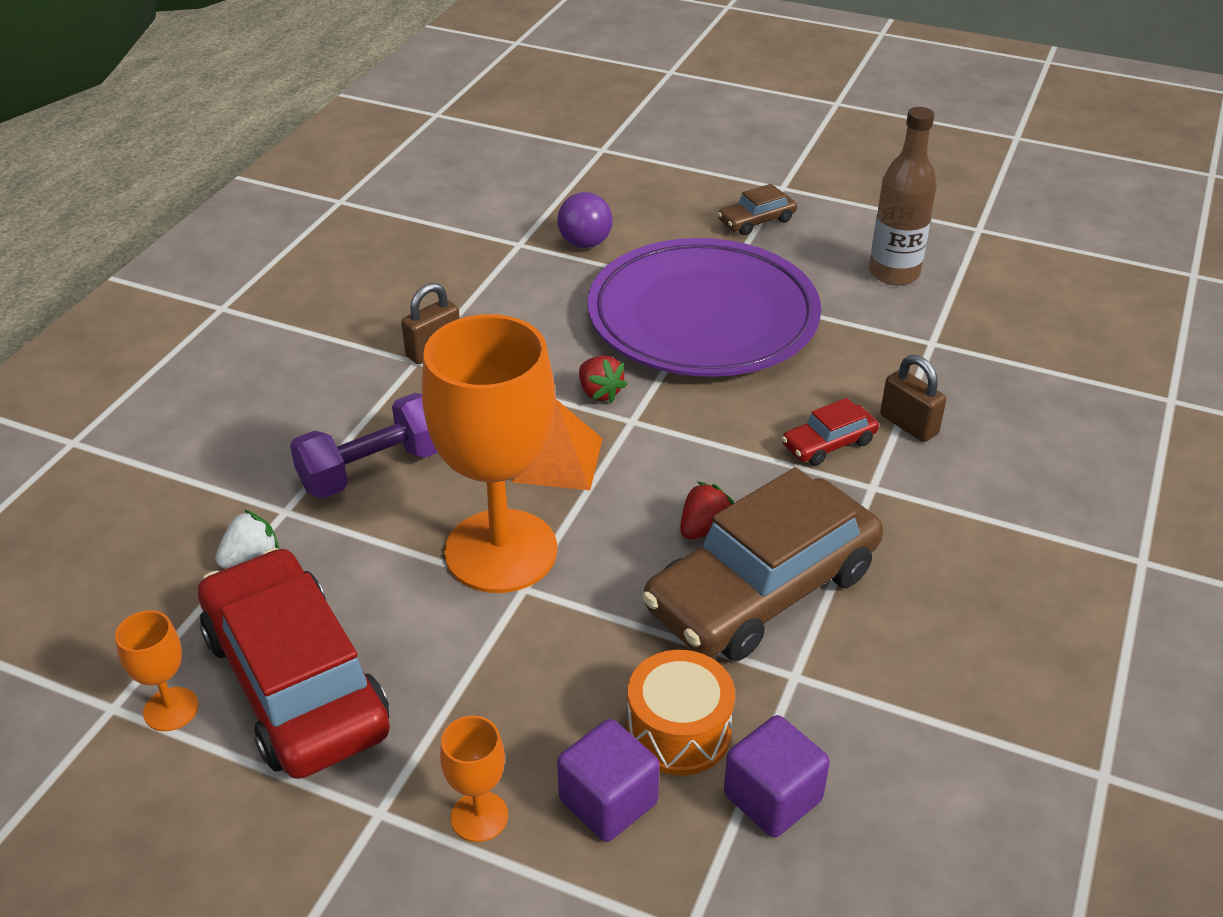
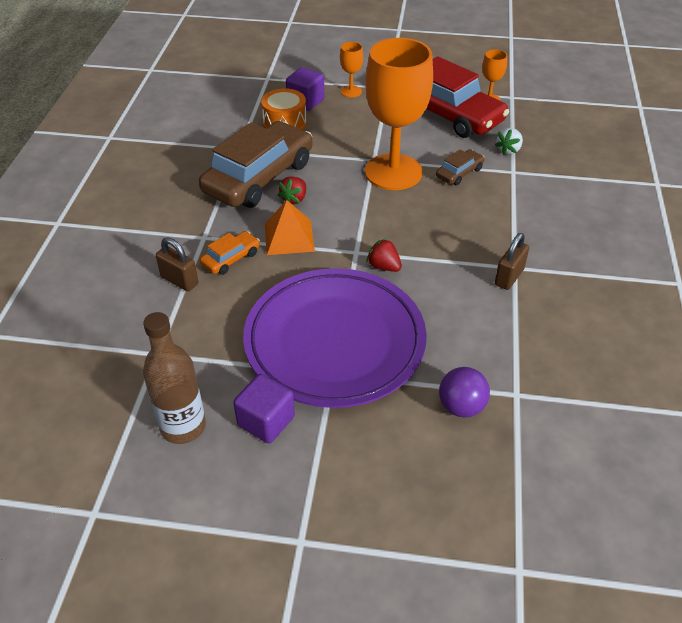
camera: 165 degrees right, 5 degrees up
purple dumbbell [290,393,438,498] -> none
orange pyramid [512,399,603,490] -> orange pyramid moved to [265,200,315,255]
brown car [718,184,797,235] -> brown car moved to [436,149,485,186]
purple cube [724,715,830,837] -> purple cube moved to [233,374,295,443]
red car [782,398,879,466] -> orange car [200,231,260,275]

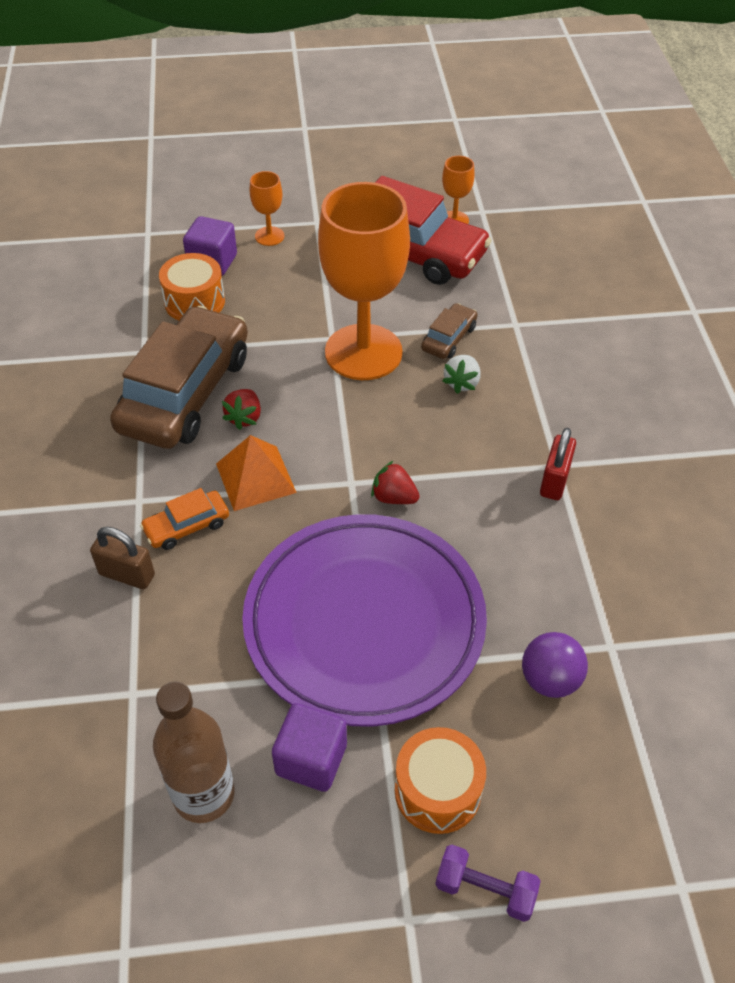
camera: 15 degrees left, 5 degrees up
orange car [200,231,260,275] -> orange car turned 150 degrees counterclockwise [140,488,229,550]
white strawberry [495,128,523,155] -> white strawberry moved to [442,355,481,394]
brown padlock [495,233,529,290] -> red padlock [540,428,576,500]
none -> orange drum [395,727,486,834]
none -> purple dumbbell [435,845,541,922]

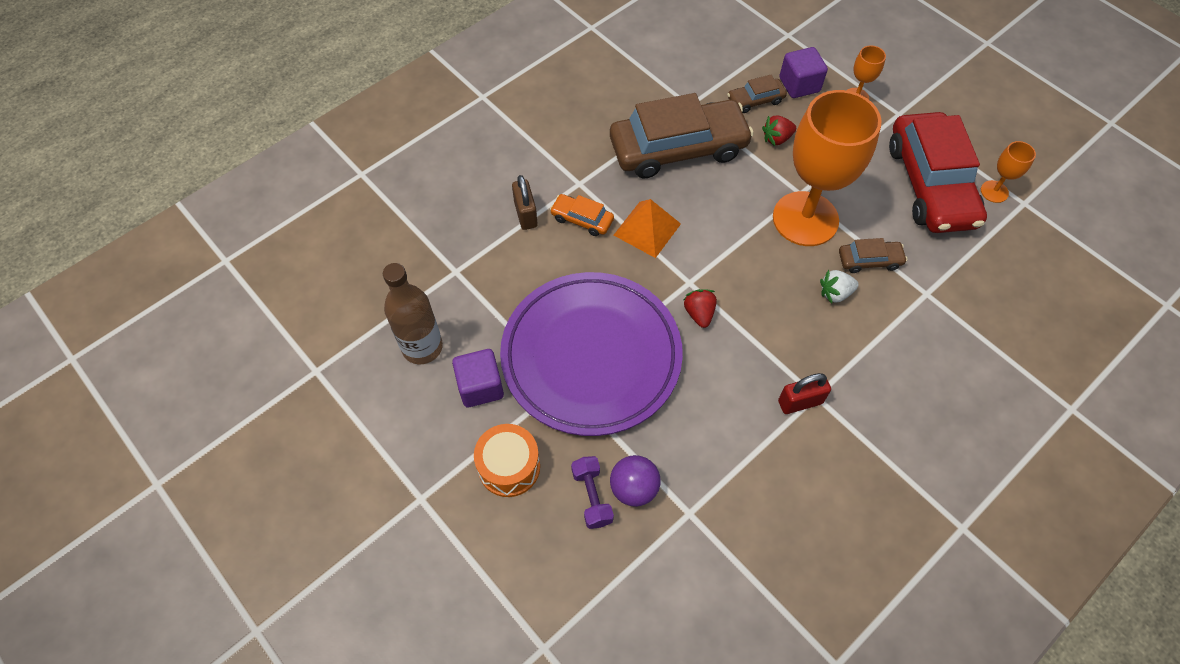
camera: 55 degrees right, 10 degrees up
orange drum [159,253,225,320] -> brown car [727,75,787,113]
red strawberry [222,389,261,430] -> red strawberry moved to [762,115,796,146]
purple dumbbell [435,845,541,922] -> purple dumbbell moved to [571,456,614,529]

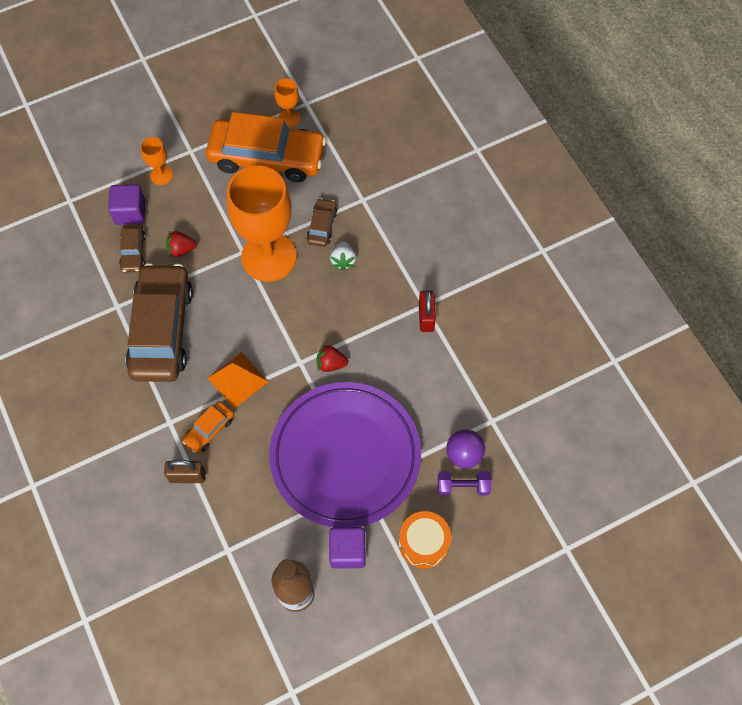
camera: 75 degrees left, 5 degrees up
red strawberry [762,115,796,146] -> red strawberry turned 90 degrees clockwise [166,230,197,258]
red car [889,112,987,233] -> orange car [206,112,326,182]

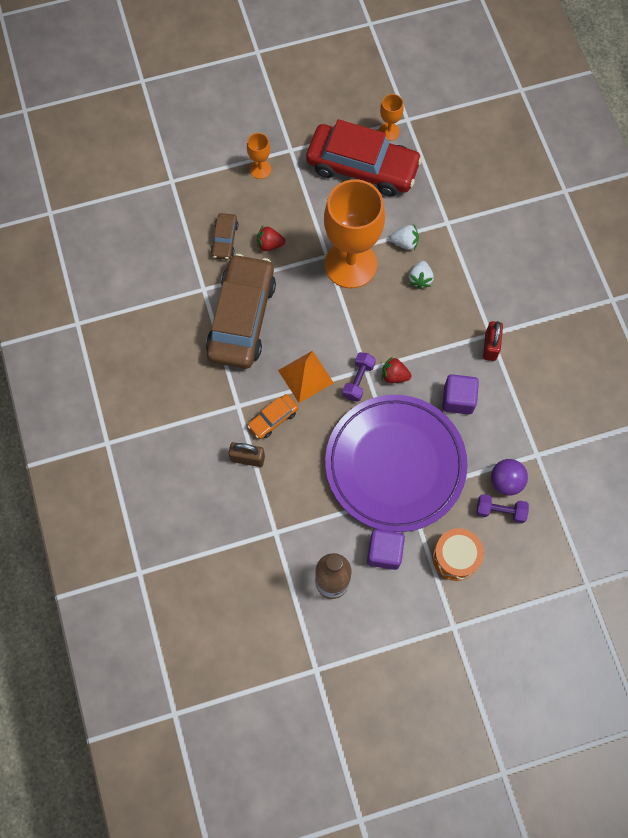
camera: 10 degrees right, 5 degrees up
purple cube [108,184,145,225] -> purple cube moved to [442,374,479,415]
orange car [206,112,326,182] -> red car [306,119,422,196]
brown car [307,198,337,247] -> white strawberry [390,225,419,250]
none -> purple dumbbell [342,352,376,402]

